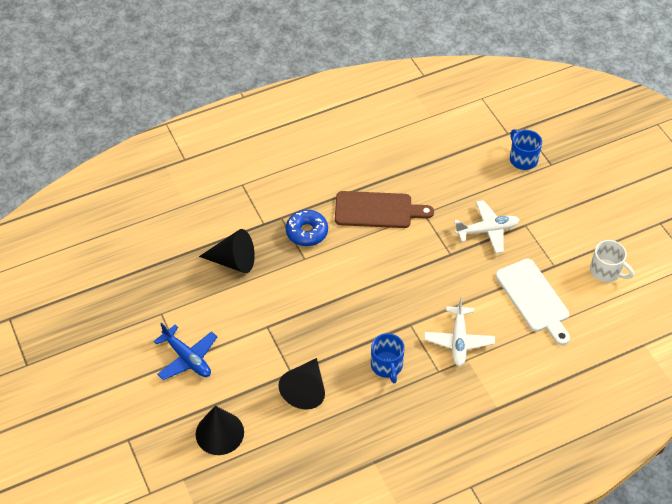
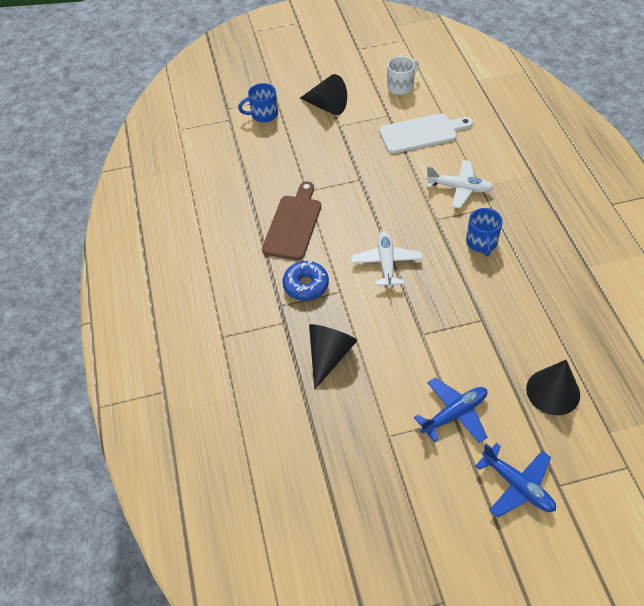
camera: 75 degrees left, 0 degrees up
black cone [278,358,325,409] -> black cone moved to [300,74,347,115]
blue mug [371,333,405,383] -> blue mug turned 90 degrees clockwise [466,208,503,256]
white plane [454,200,520,253] -> white plane moved to [351,231,423,289]
none -> blue plane [475,443,556,518]

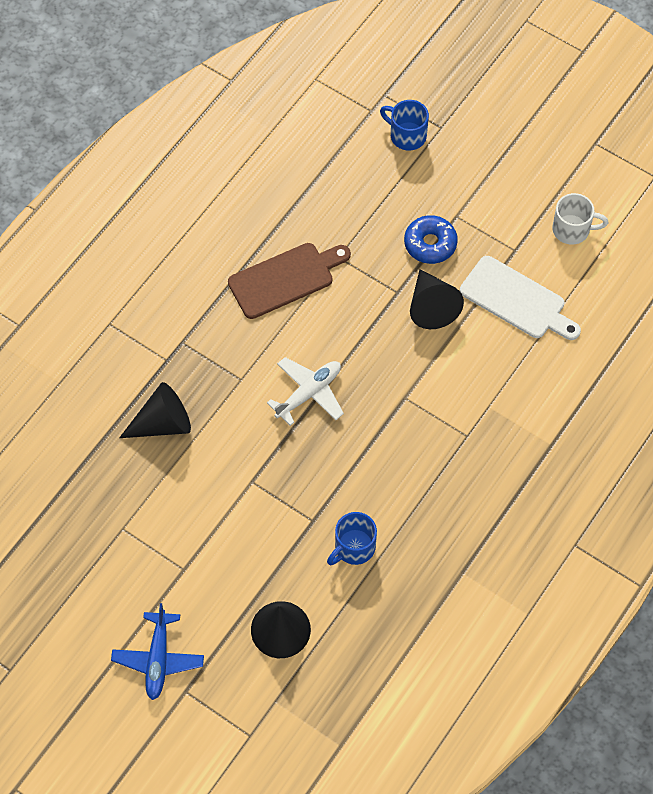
camera: 45 degrees right, 10 degrees up
blue donut [282,261,329,301] -> blue donut moved to [404,215,458,264]
black cone [300,74,347,115] -> black cone moved to [410,269,464,329]
blue plane [414,378,488,443] -> none
white plane [426,160,493,208] -> none
blue mug [466,208,503,256] -> blue mug moved to [327,512,377,565]

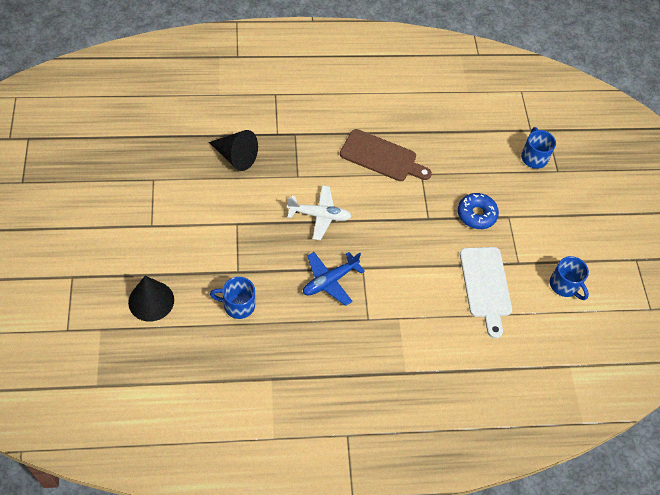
camera: 45 degrees right, 5 degrees down
blue plane [111,603,204,700] -> blue plane moved to [303,252,365,306]
black cone [410,269,464,329] -> none
white mug [552,193,608,245] -> blue mug [550,256,589,300]

